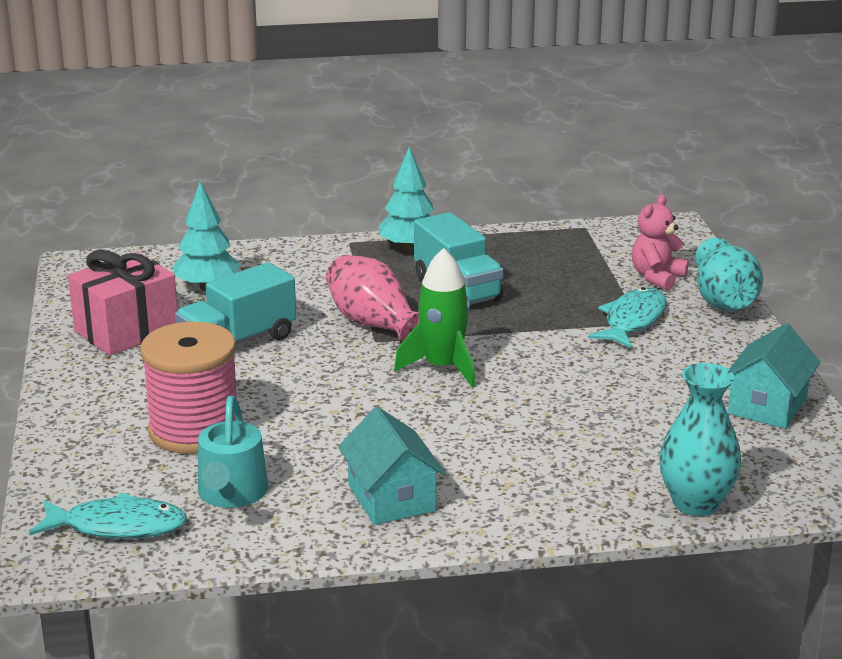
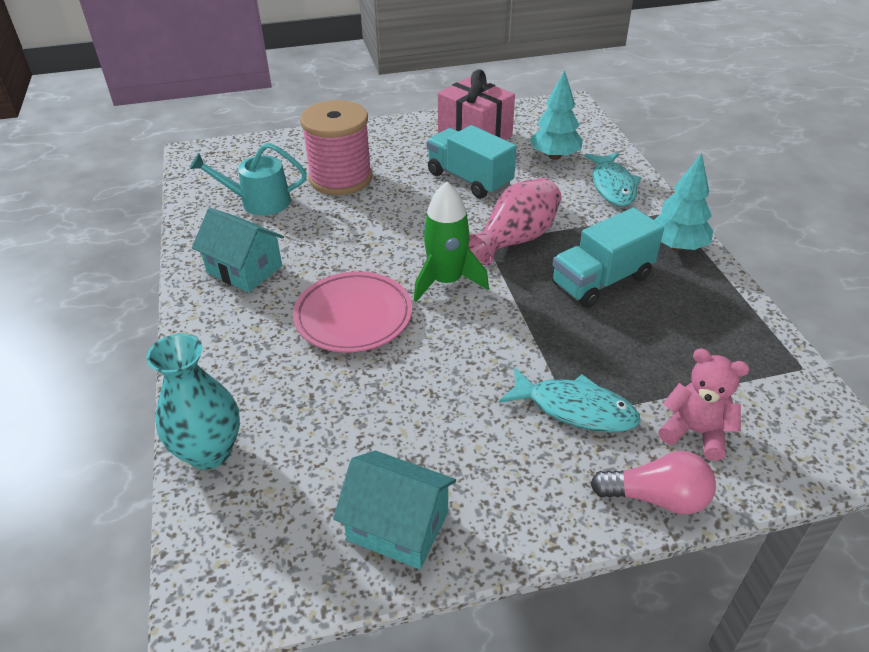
camera: 85 degrees right, 15 degrees up
turquoise fish [29,492,187,539] -> turquoise fish moved to [585,153,641,206]
turquoise house [338,407,446,525] -> turquoise house turned 60 degrees clockwise [192,208,284,292]
turquoise vase [695,238,763,311] -> pink light bulb [590,451,716,515]
none -> pink plate [293,271,412,352]

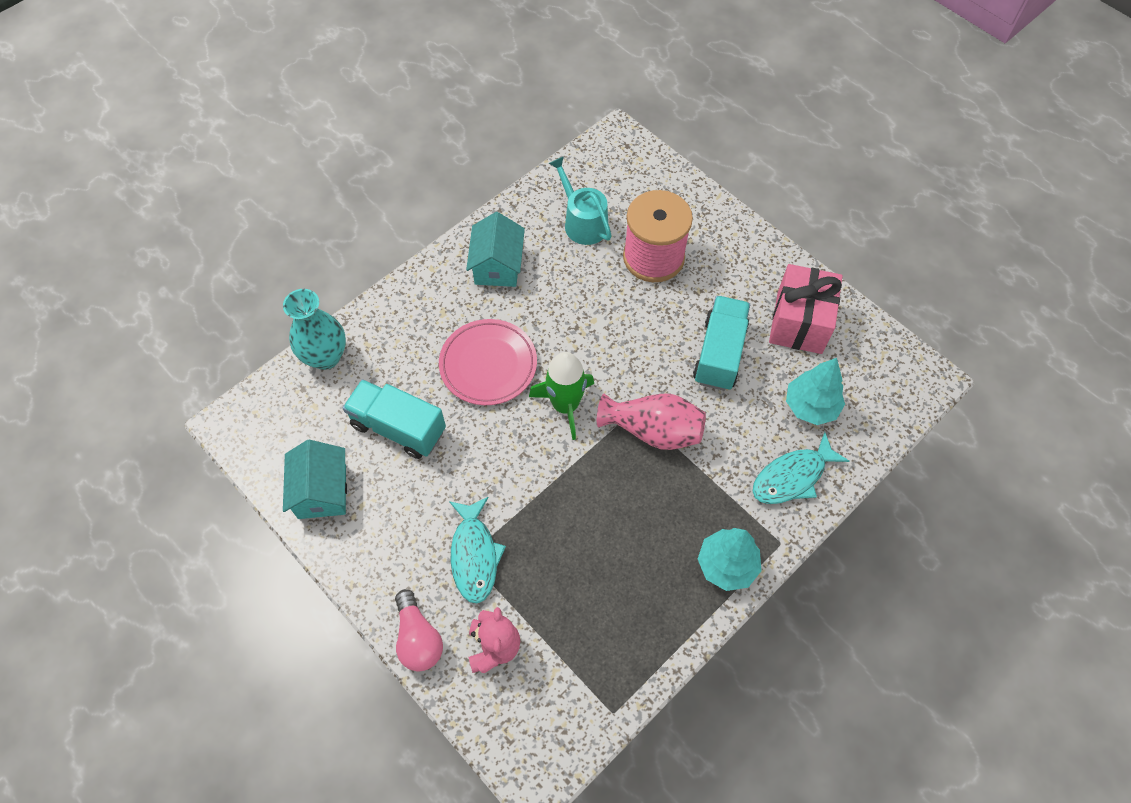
camera: 60 degrees right, 20 degrees up
turquoise truck [552,208,664,308] -> turquoise truck moved to [343,379,446,459]

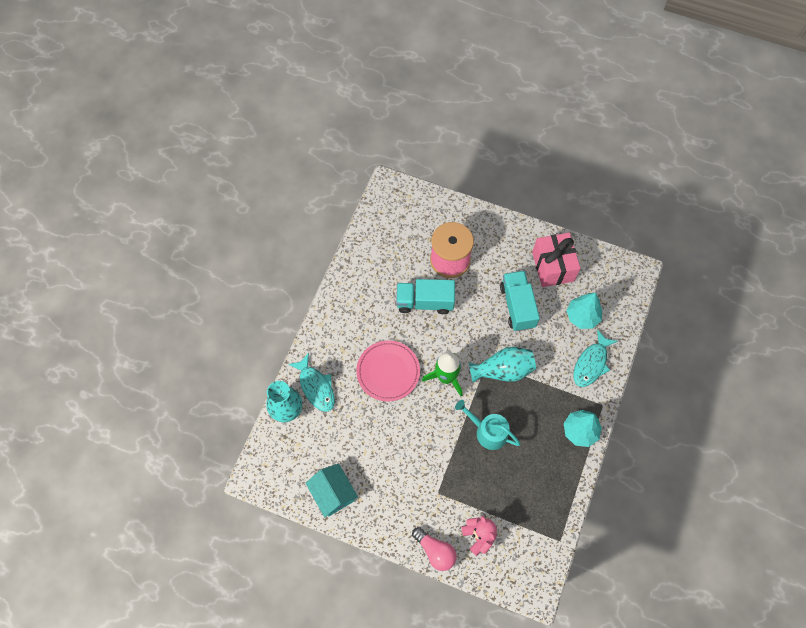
camera: 25 degrees left, 5 degrees up
turquoise truck [343,379,446,459] -> turquoise truck moved to [396,279,455,314]
turquoise fish [449,497,506,603] -> turquoise fish moved to [288,353,335,412]
turquoise house [466,212,525,287] -> none
turquoise watering can [549,156,612,245] -> turquoise watering can moved to [455,400,521,450]
pink vase [597,394,706,450] -> turquoise vase [468,347,536,383]

